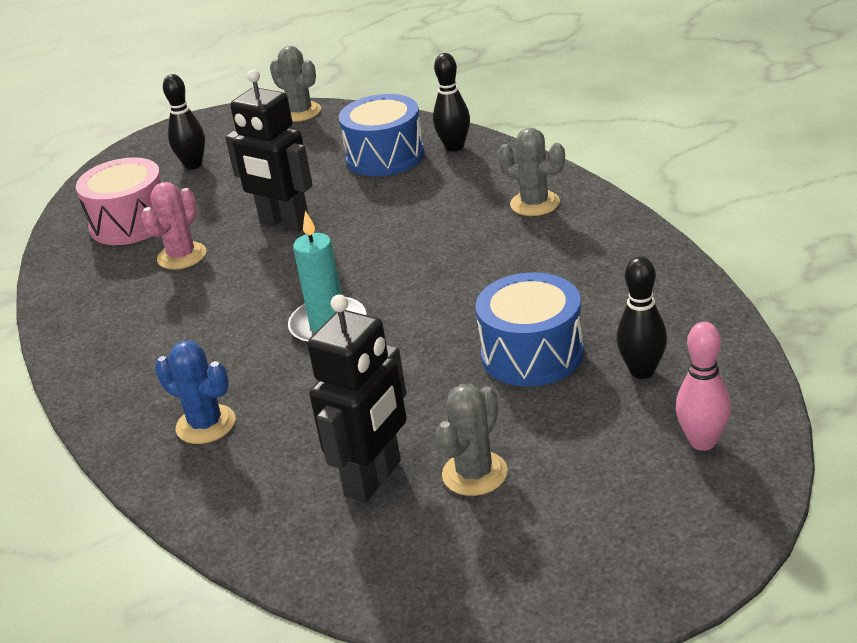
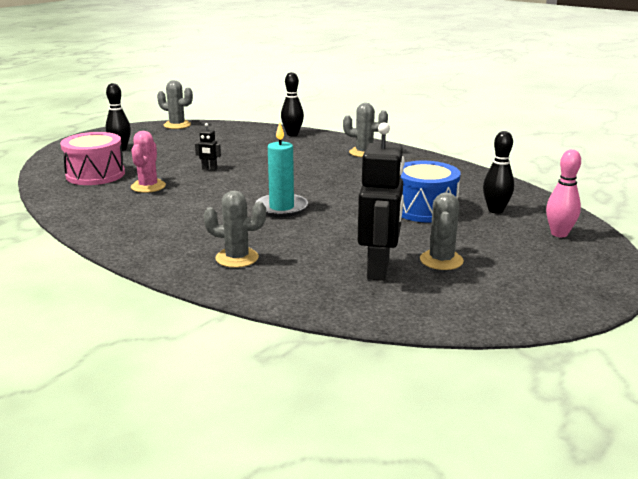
camera: 25 degrees left, 10 degrees down
blue cactus [155,341,235,444] -> grey cactus [204,190,266,268]
black robot [225,69,313,232] -> black robot [195,123,221,170], size x0.43
blue drum [339,94,424,176] -> none

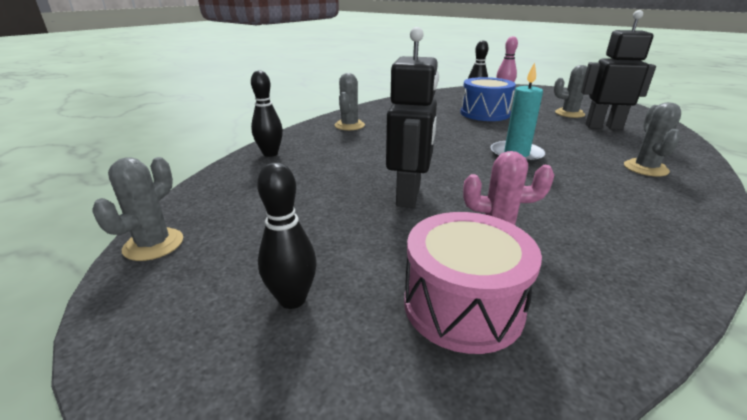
camera: 90 degrees left, 5 degrees up
black robot [195,123,221,170] -> black robot [386,27,439,208], size x2.33

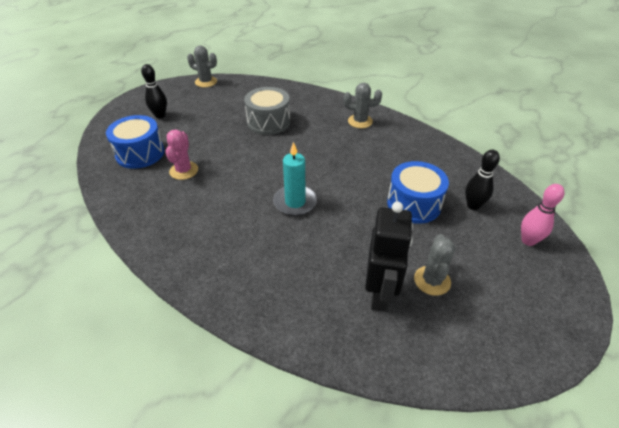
camera: 90 degrees right, 15 degrees up
black bowling pin [251,70,283,157] -> none
black robot [386,27,439,208] -> none
pink drum [404,212,542,354] -> blue drum [106,115,164,169]
grey cactus [624,102,681,177] -> none
none -> grey drum [244,87,290,135]

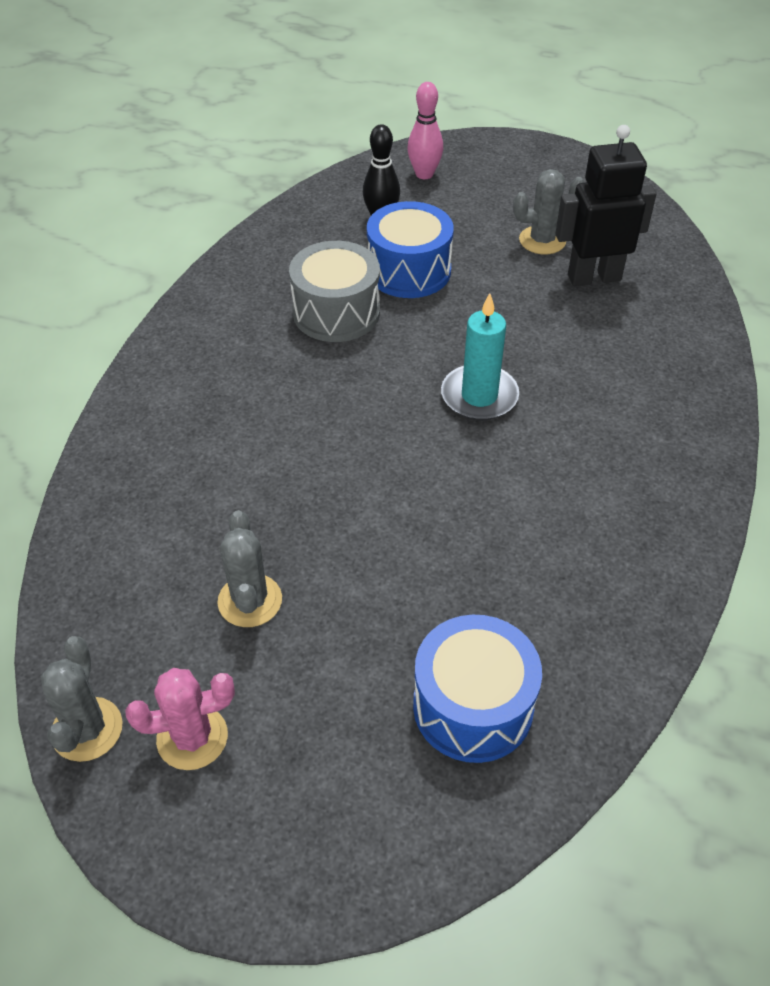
camera: 110 degrees left, 5 degrees up
black bowling pin [141,64,167,118] -> none
pink cactus [165,130,198,180] -> pink cactus moved to [125,668,235,770]
grey drum [244,87,290,135] -> grey drum moved to [289,241,380,342]
grey cactus [344,83,382,128] -> grey cactus moved to [217,510,282,627]

